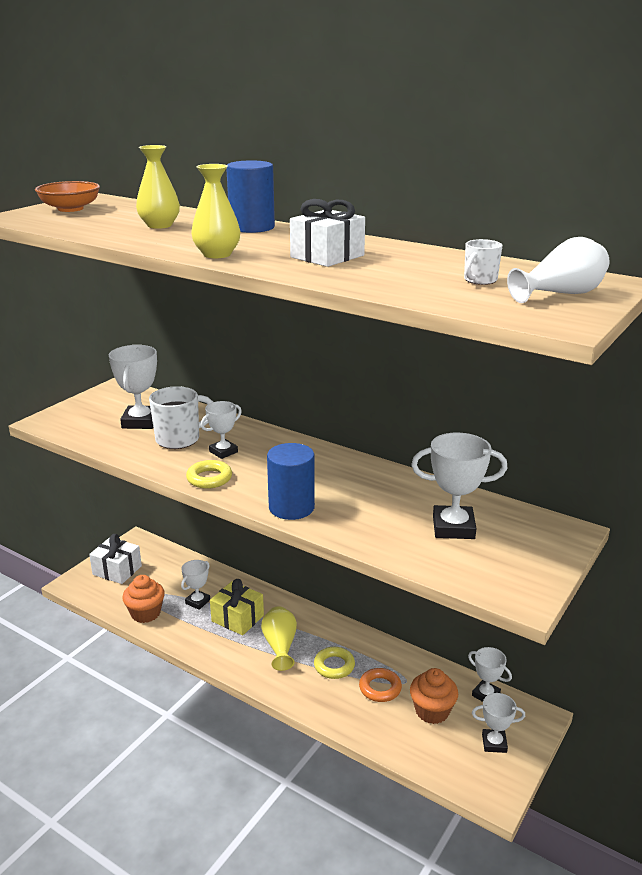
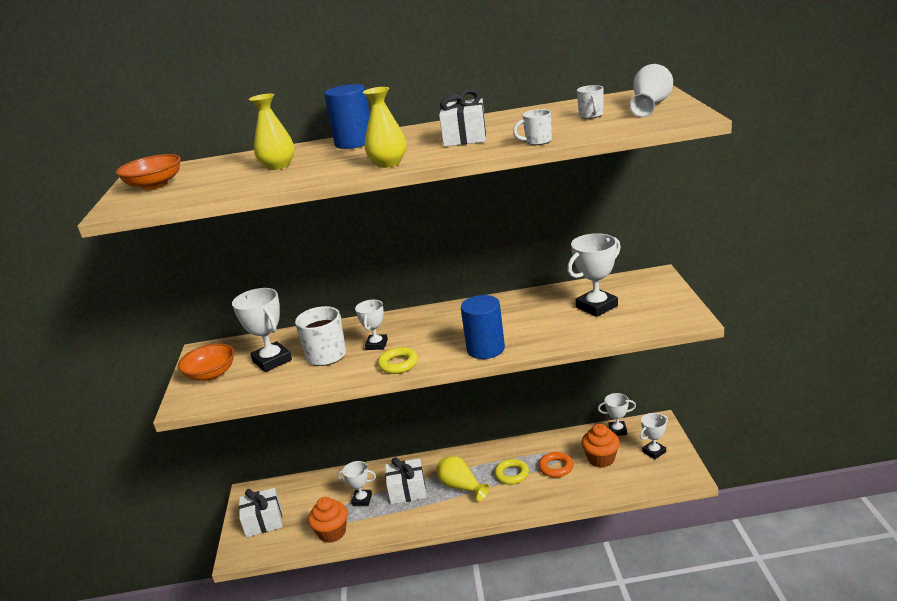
camera: 35 degrees left, 0 degrees up
white trophy [181,560,210,610] -> white trophy turned 75 degrees counterclockwise [337,461,376,506]
yellow gift [210,579,264,635] -> white gift [385,457,426,505]
none -> orange bowl [178,343,235,381]
none -> white mug [513,109,552,145]

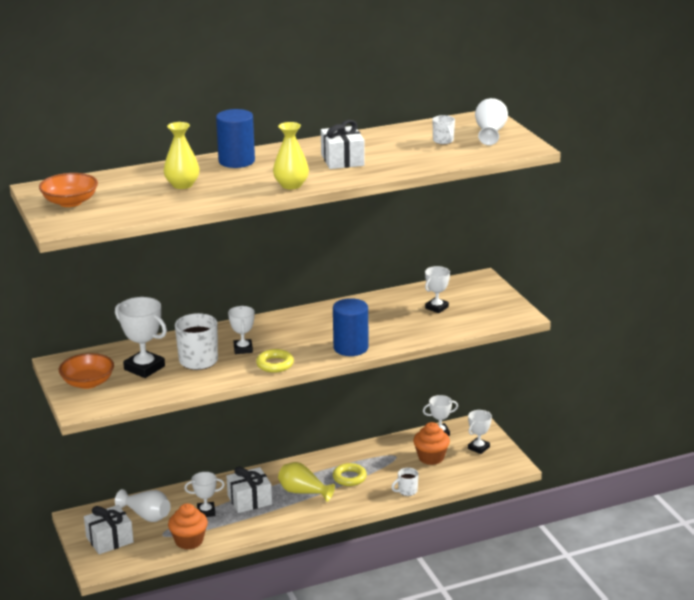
camera: 20 degrees left, 0 degrees up
white mug [513,109,552,145] -> white mug moved to [391,468,419,496]
orange ring [539,452,573,478] -> none
white trophy [567,233,621,317] -> white trophy [425,266,450,313], size x0.62
none -> white vase [115,489,171,522]

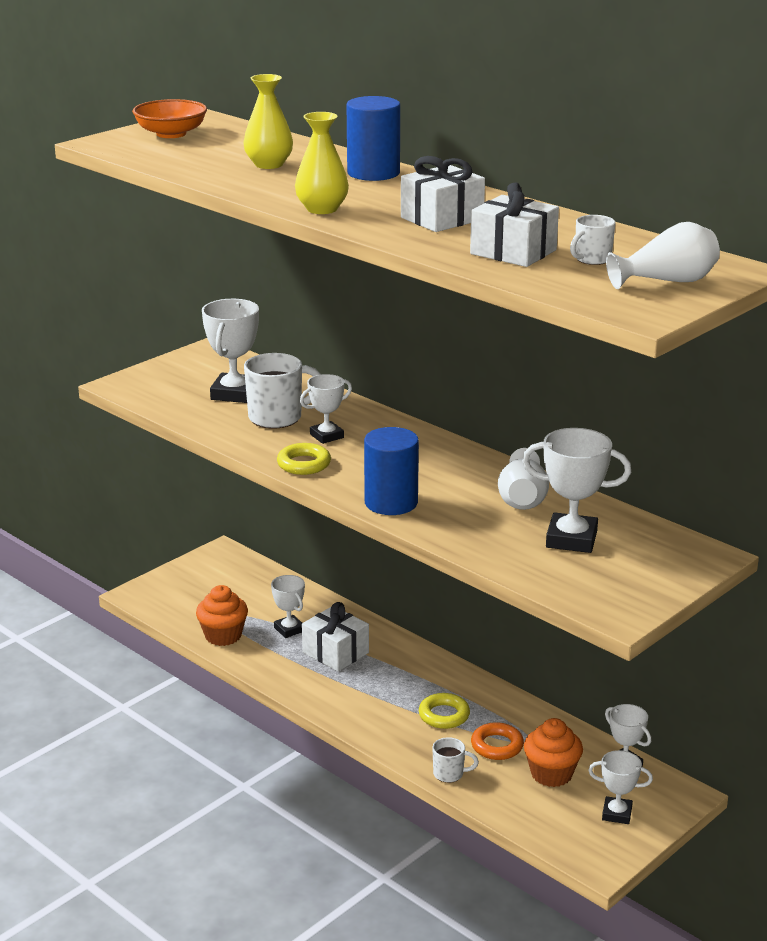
camera: 65 degrees right, 0 degrees up
orange bowl [59,353,114,389] -> none
white gift [84,505,134,554] -> white gift moved to [470,183,559,267]
white vase [115,489,171,522] -> white vase moved to [498,448,549,510]
yellow vase [278,462,335,502] -> none
white mug [391,468,419,496] -> white mug turned 150 degrees clockwise [432,737,479,783]
white trophy [425,266,450,313] -> white trophy [522,428,631,553], size x1.60
none -> orange ring [471,722,524,760]

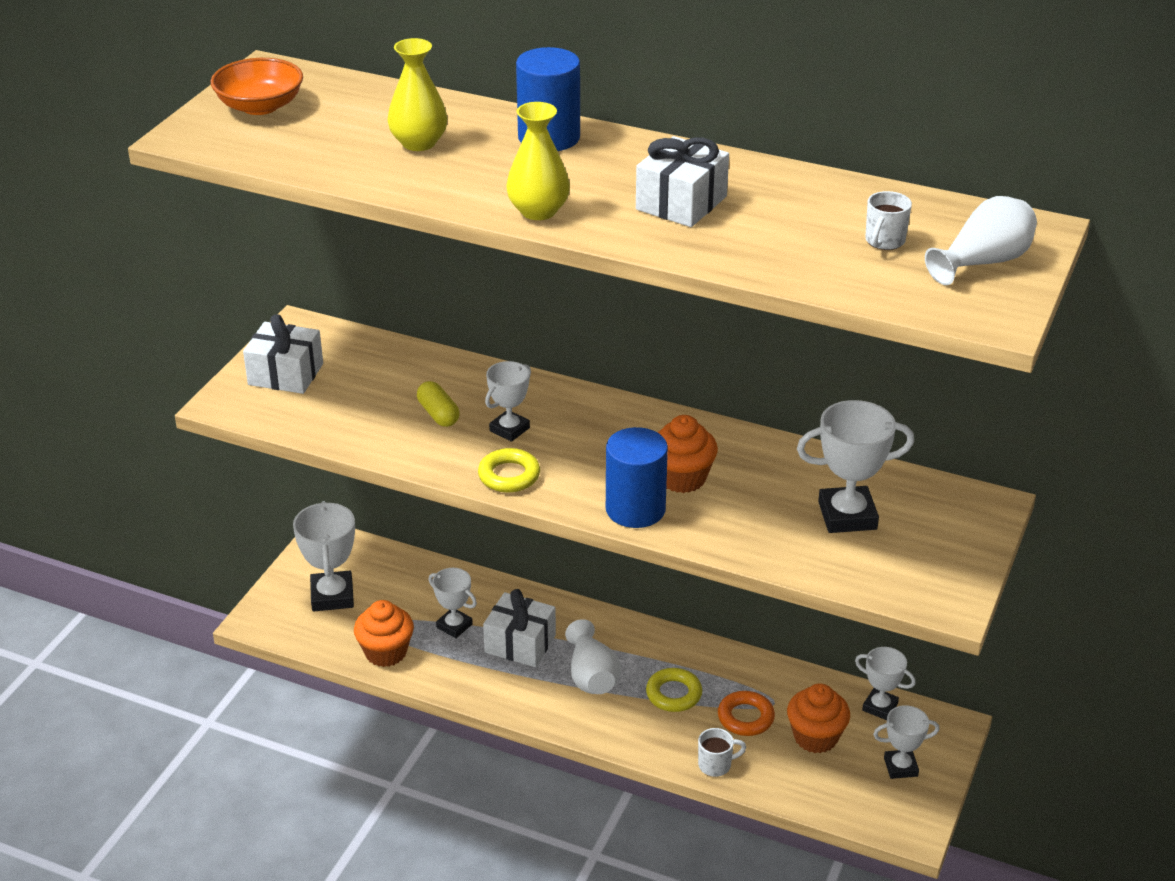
camera: 20 degrees left, 10 degrees up
white trophy [202,299,259,403] -> white trophy moved to [293,502,355,611]
white mug [244,353,321,428] -> yellow capsule [417,381,459,427]
white gift [470,183,559,267] -> white gift moved to [243,314,323,394]
white vase [498,448,549,510] -> white vase moved to [565,619,621,694]
none -> orange cupcake [657,415,718,493]

